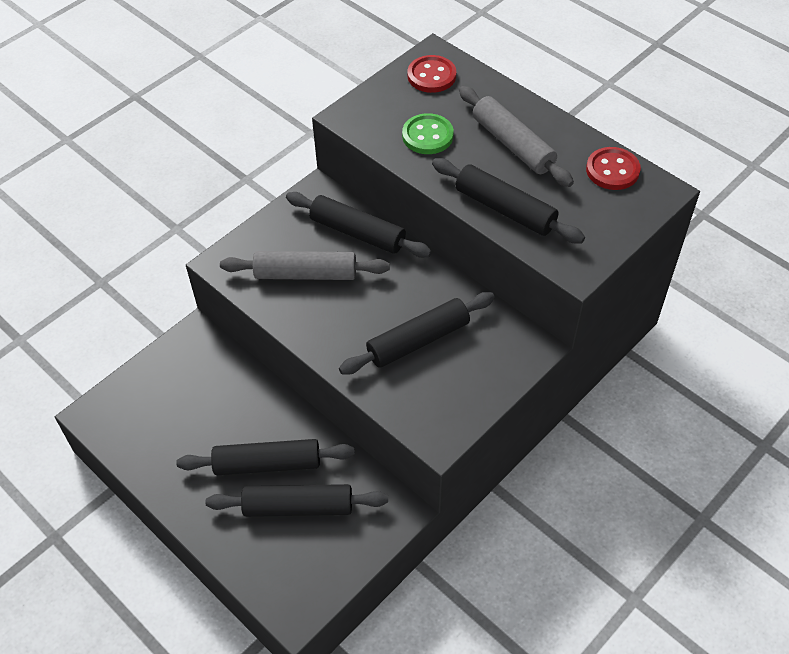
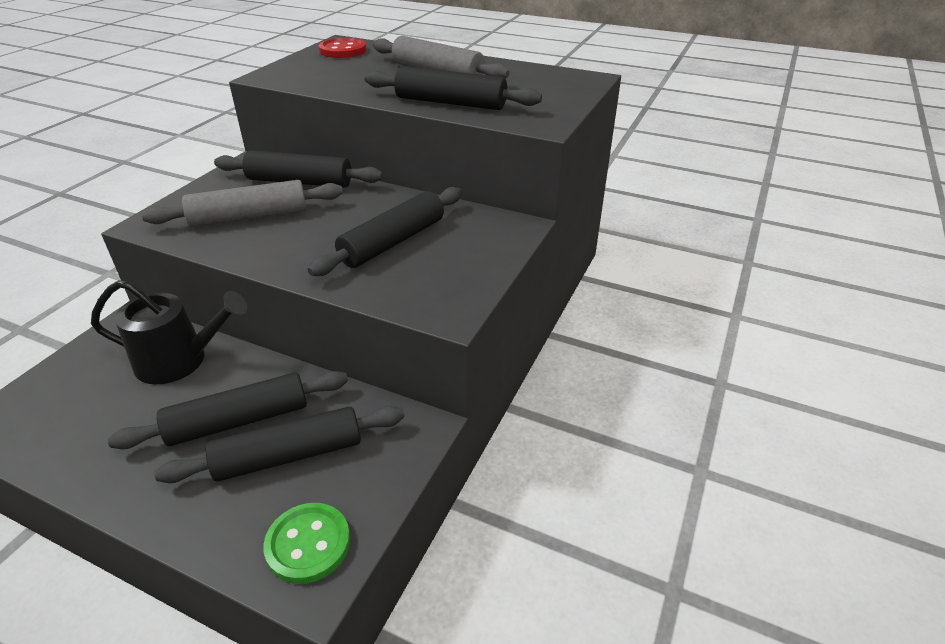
camera: 20 degrees left, 15 degrees down
green button [402,113,454,154] -> green button moved to [263,503,350,584]
red button [586,147,641,190] -> none
none -> black watering can [91,280,247,384]

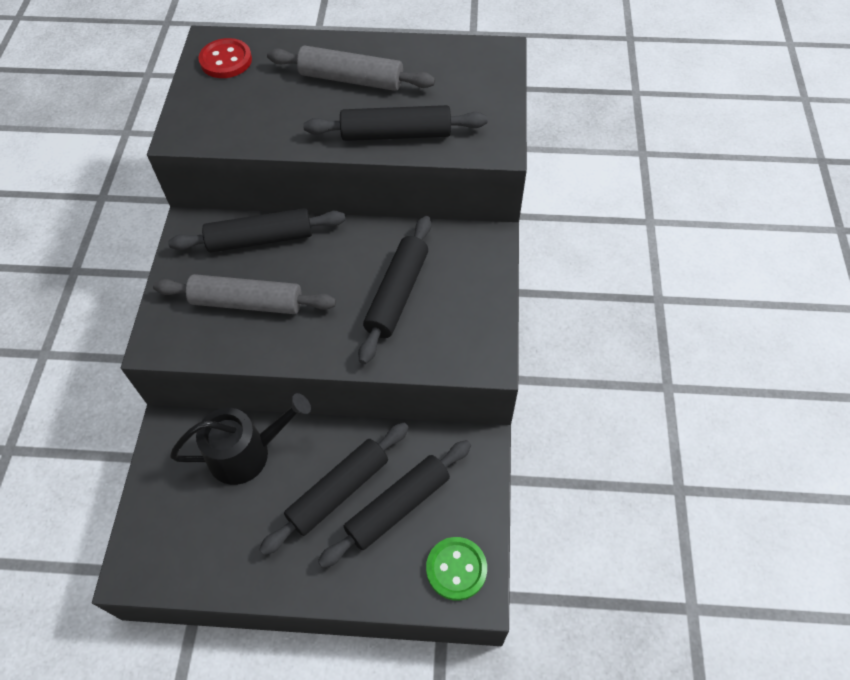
camera: 20 degrees left, 20 degrees up
grey rolling pin [142,180,343,227] -> grey rolling pin turned 45 degrees clockwise [153,274,336,314]

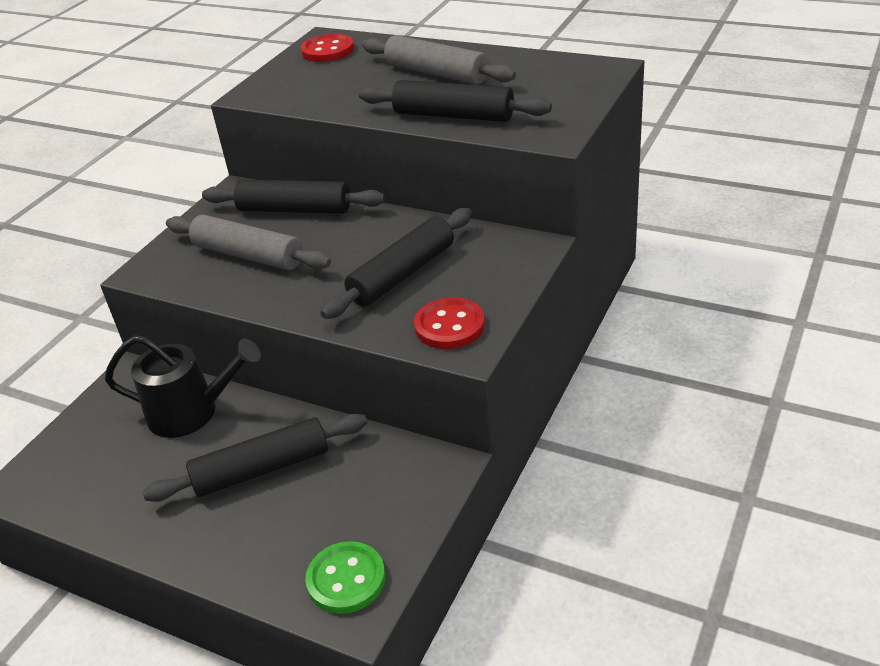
camera: 25 degrees right, 20 degrees down
black rolling pin [318,440,471,568] -> none
none -> red button [414,298,485,349]

